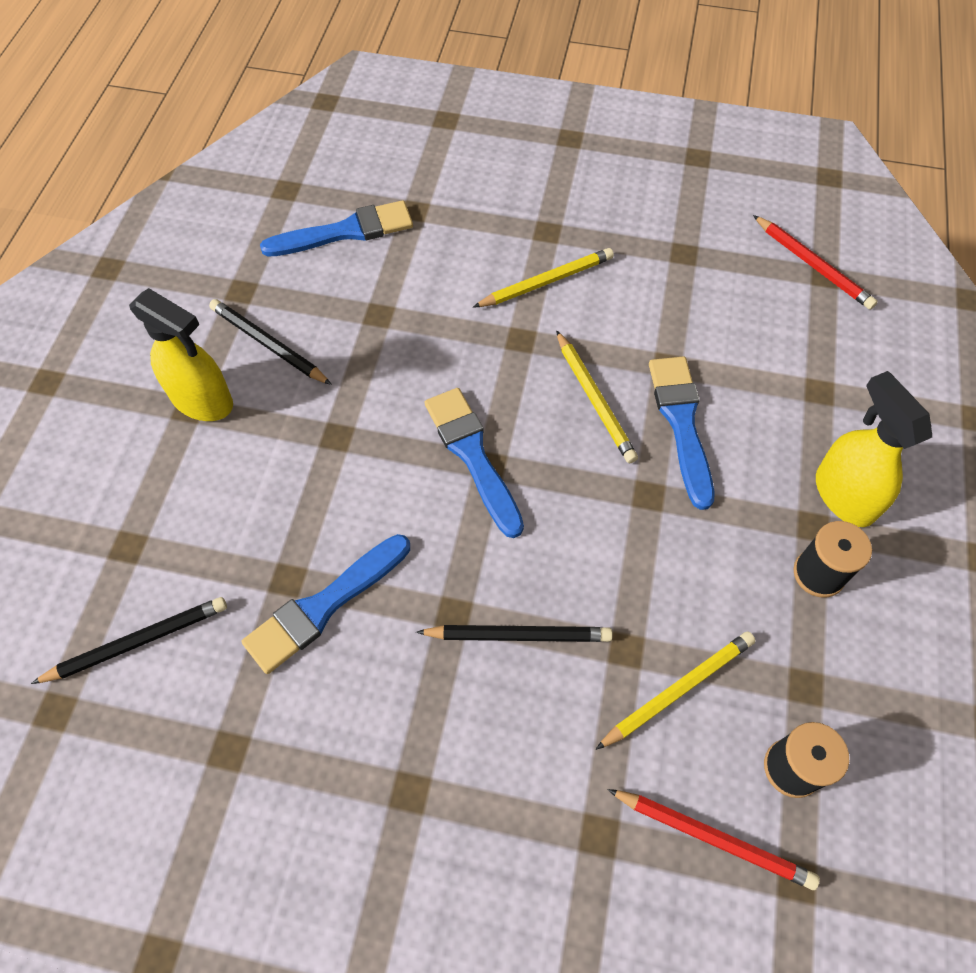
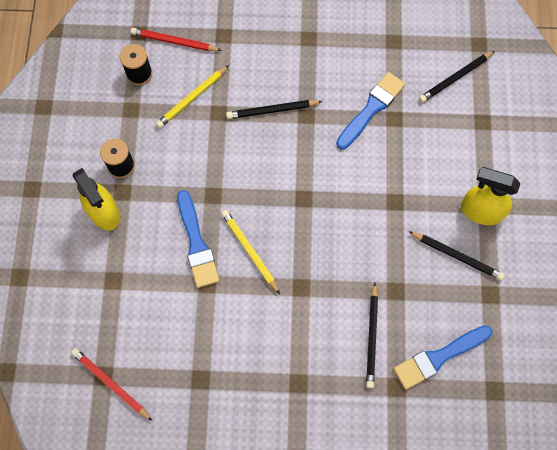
camera: 170 degrees right, 10 degrees up
blue brush [425,388,524,538] -> none
yellow pencil [473,248,614,307] -> none
none -> black pencil [366,283,378,388]

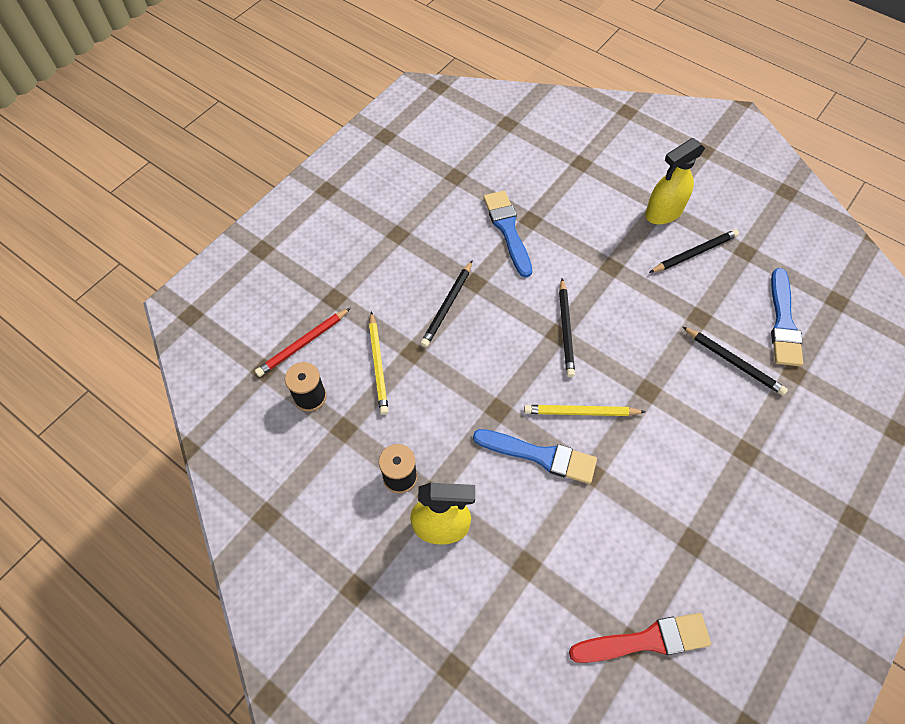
camera: 55 degrees left, 10 degrees down
red pencil [71,348,153,421] -> red brush [569,613,711,663]
black pencil [419,51,495,103] -> black pencil moved to [559,278,575,377]

